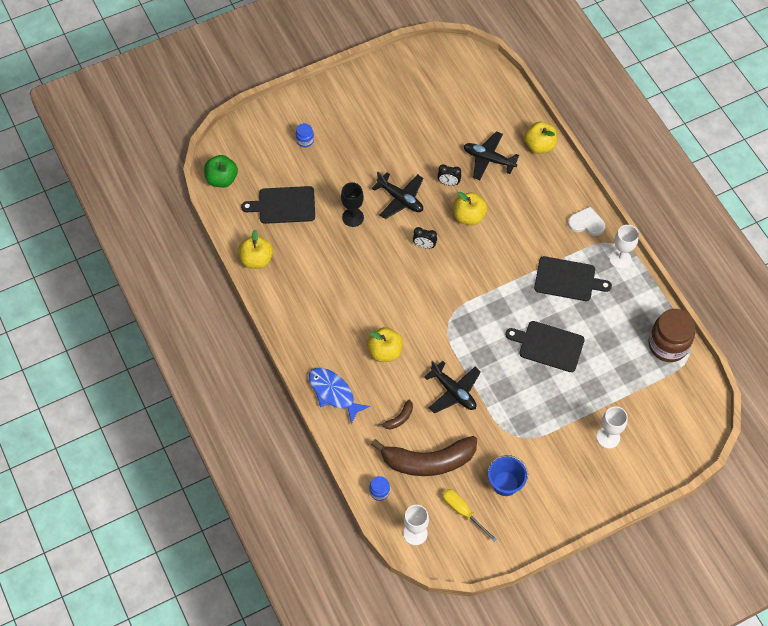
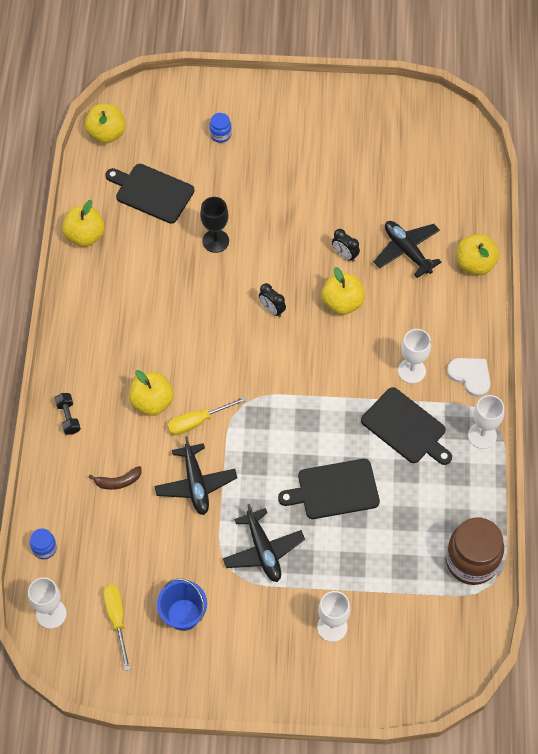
camera: 30 degrees right, 0 degrees up
green apple [204,155,238,187] -> yellow apple [85,104,126,144]
blue fish [309,368,370,424] -> black dumbbell [54,393,81,435]
brown banana [371,436,477,476] -> none
black plane [372,172,424,219] -> black plane moved to [223,504,305,582]
black cutting board [506,321,585,372] -> black cutting board turned 60 degrees counterclockwise [278,459,380,519]
none -> yellow screwdriver [167,396,247,435]
none -> white goblet [398,329,431,384]

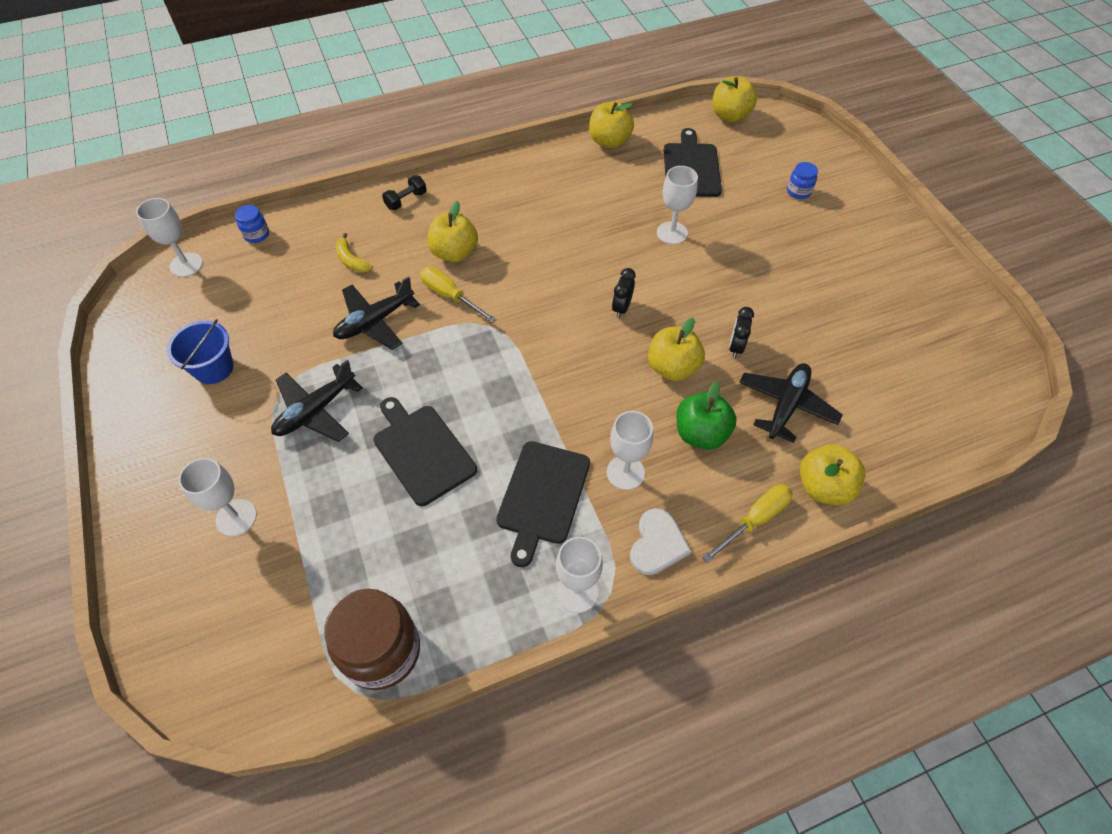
camera: 65 degrees right, 5 degrees down
brown banana [88,466,142,490] -> yellow banana [336,233,373,273]
yellow screwdriver [103,584,131,671] -> yellow screwdriver moved to [702,484,793,563]
black goblet [200,197,229,253] -> white goblet [657,166,698,244]
none -> green apple [676,382,737,450]

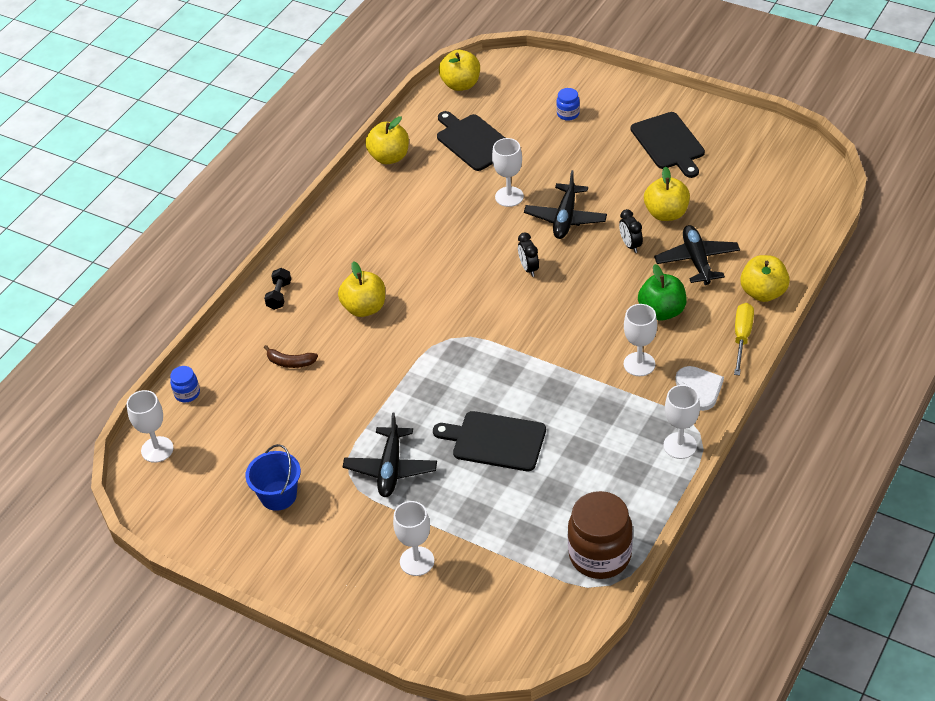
camera: 35 degrees left, 10 degrees down
black plane [333,277,420,350] -> black plane moved to [524,170,607,239]
yellow banana [336,233,373,273] -> brown banana [264,345,318,368]
yellow screwdriver [420,267,496,323] -> none
black cutting board [496,441,590,567] -> black cutting board moved to [631,112,705,178]
yellow apple [648,318,705,381] -> yellow apple moved to [644,166,690,221]

